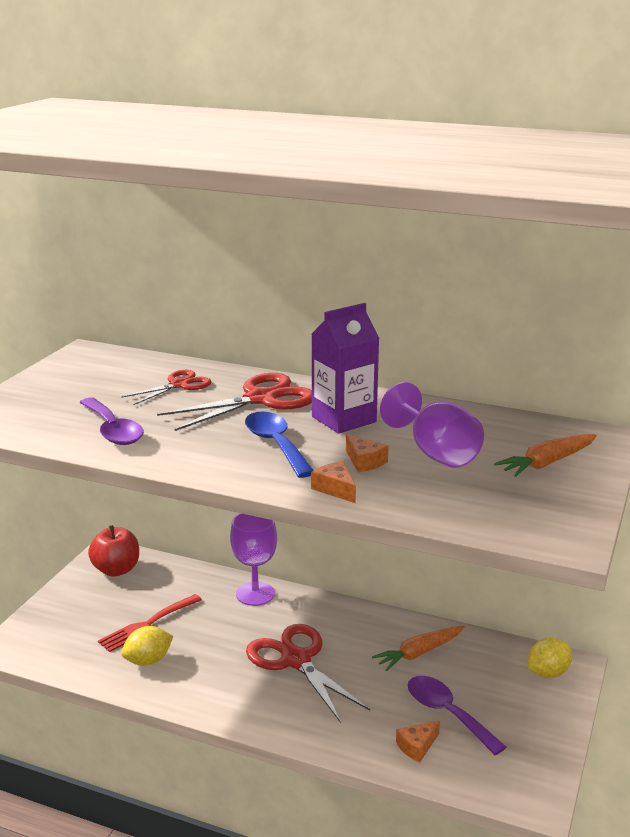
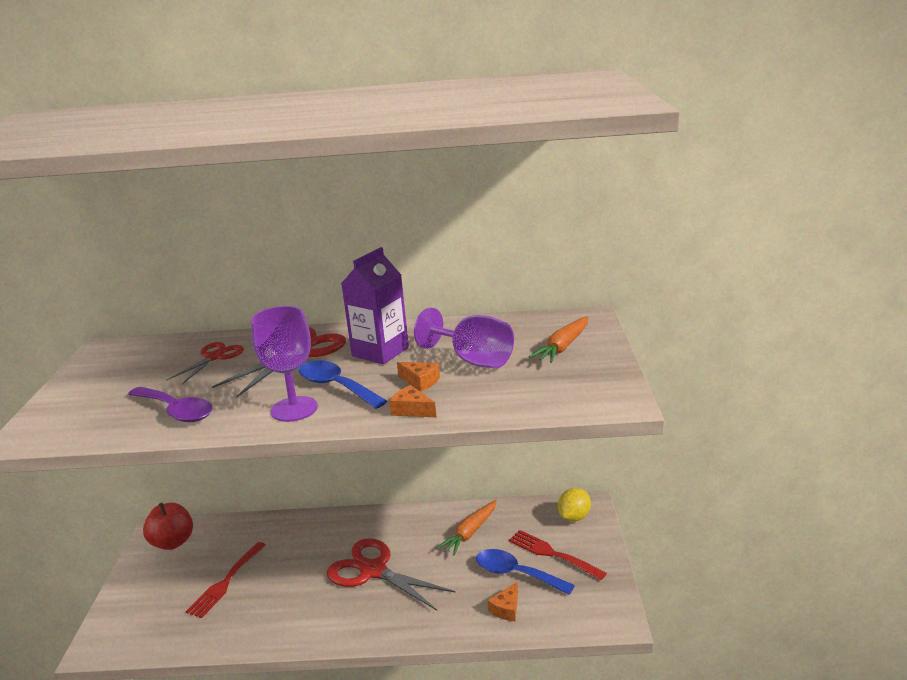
camera: 20 degrees left, 0 degrees up
yellow lemon [121,626,173,666] -> none
purple goblet [230,513,277,606] -> purple goblet moved to [251,306,318,422]
purple spoon [408,676,506,755] -> blue spoon [476,549,575,595]
none -> red fork [509,530,607,580]

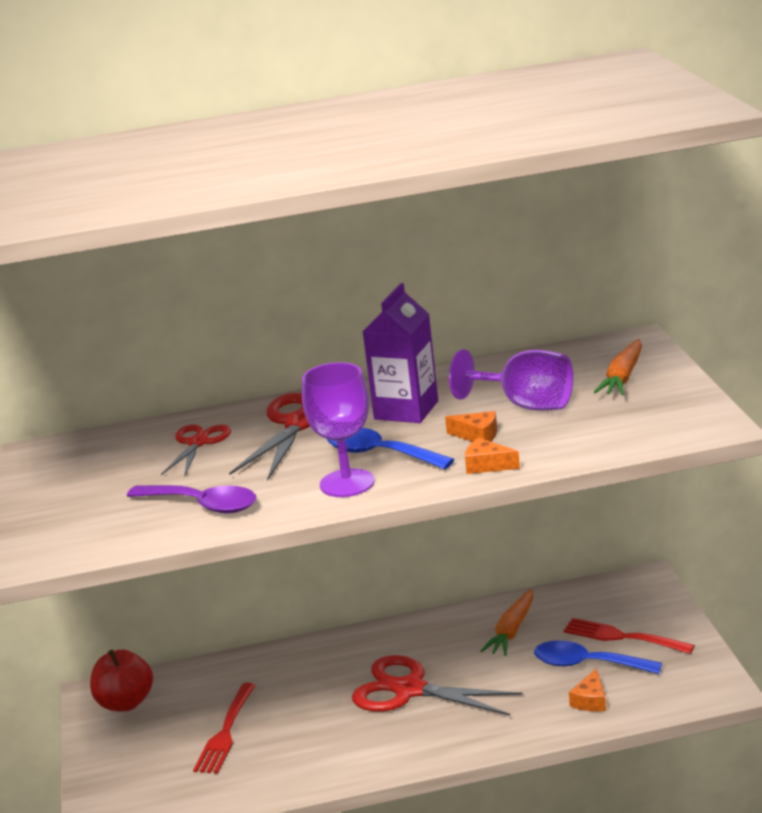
camera: 10 degrees left, 0 degrees up
yellow lemon [558,488,591,522] -> none

